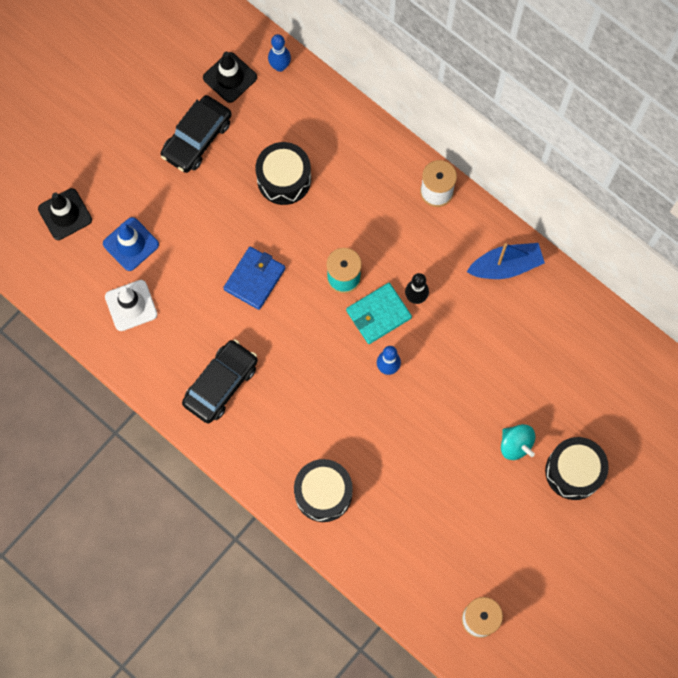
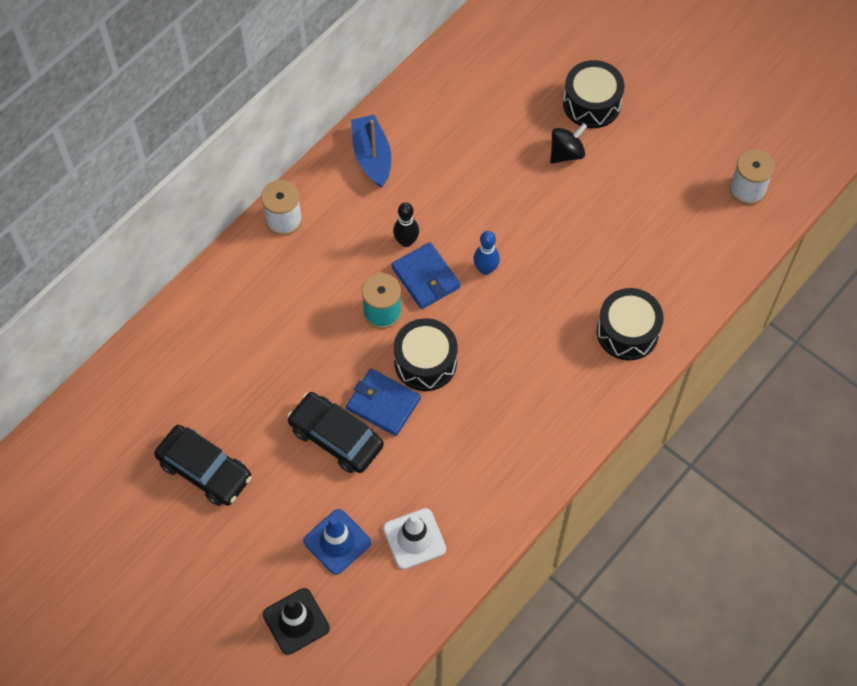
camera: 90 degrees left, 10 degrees down
black car [182,340,258,423] -> black car moved to [287,392,384,473]
black traffic cone [203,52,257,103] -> none
black drum [256,142,311,205] -> black drum moved to [394,318,457,391]
blue bowling pin [268,34,291,72] -> none
turquoise wallet [346,283,412,344] -> blue wallet [391,242,460,309]
turquoise spinning top [501,424,535,460] -> black spinning top [550,123,587,164]

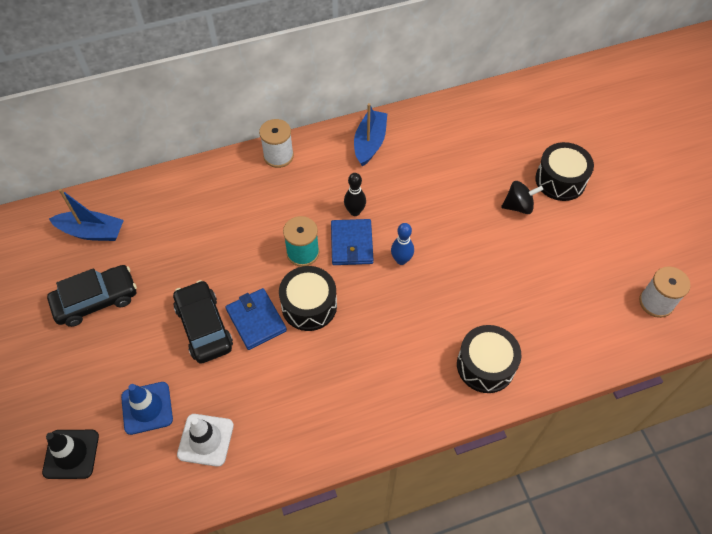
camera: 30 degrees right, 5 degrees down
black car [154,425,252,506] -> black car turned 90 degrees counterclockwise [47,265,137,327]
none -> blue boat [49,189,124,241]

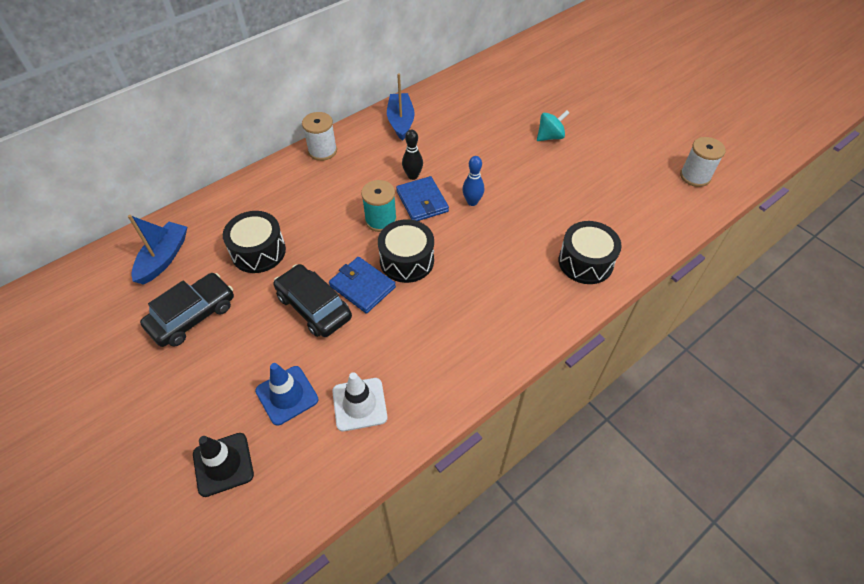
camera: 20 degrees left, 5 degrees down
blue boat [49,189,124,241] -> blue boat turned 60 degrees counterclockwise [128,215,187,285]
black spinning top [501,181,543,214] -> turquoise spinning top [537,110,569,141]
black drum [535,142,594,201] -> black drum moved to [223,211,286,273]

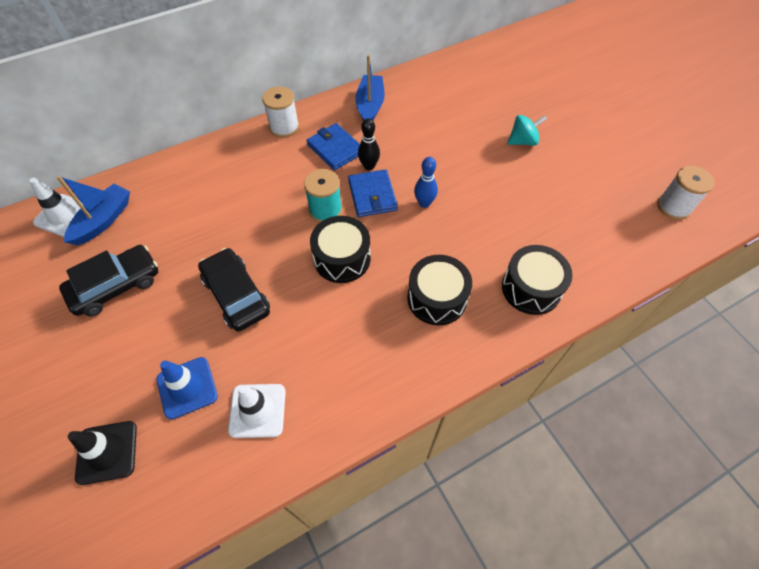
camera: 10 degrees right, 5 degrees up
black drum [223,211,286,273] -> black drum moved to [407,255,472,325]
blue wallet [329,257,396,313] -> blue wallet moved to [307,123,360,170]
none -> white traffic cone [30,178,84,237]

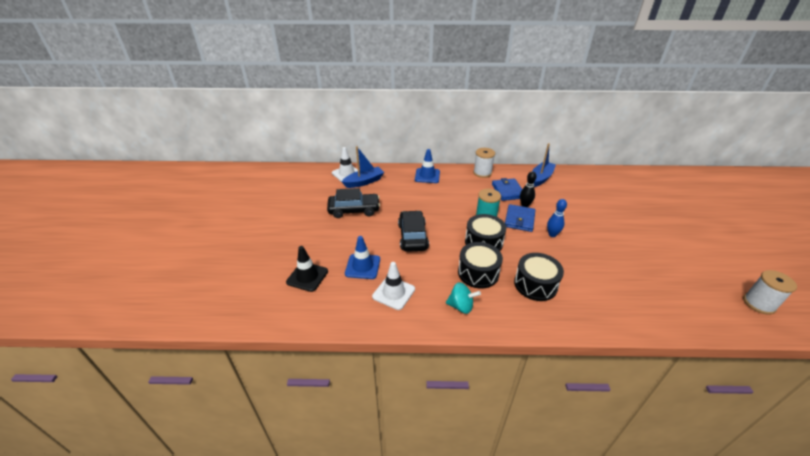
camera: 30 degrees right, 20 degrees down
black drum [502,245,573,315] -> black drum moved to [458,242,503,289]
turquoise spinning top [507,115,547,146] -> turquoise spinning top moved to [446,282,481,314]
none -> blue traffic cone [415,149,440,183]

